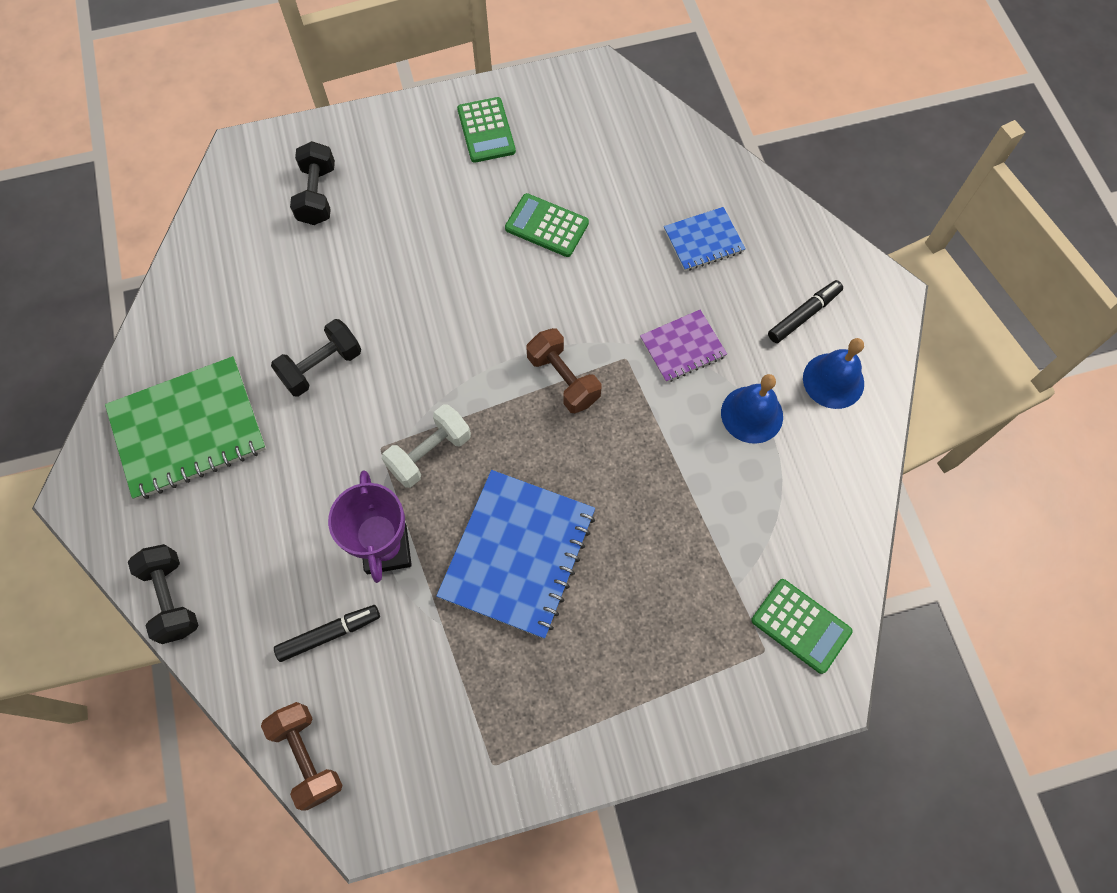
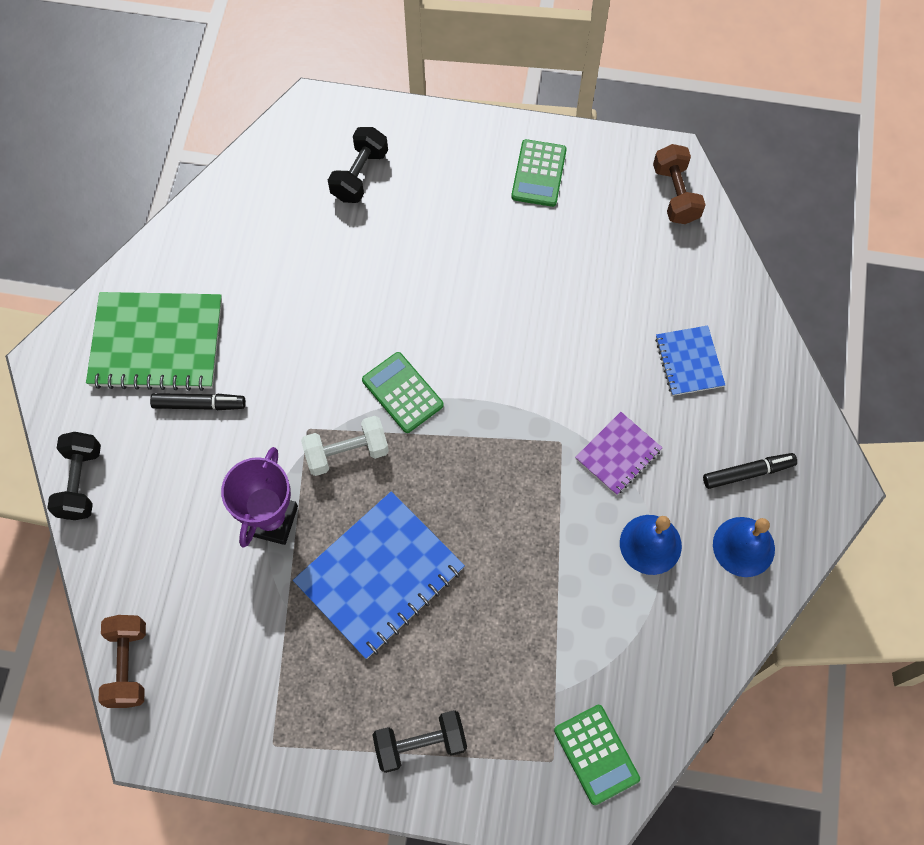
camera: 25 degrees right, 0 degrees up
black dumbbell [271,319,361,397] -> black dumbbell moved to [372,710,467,773]
black marker [274,605,380,662] -> black marker moved to [150,393,246,410]
green calculator [505,193,589,257] -> green calculator moved to [362,352,444,433]
brown dumbbell [526,328,602,413] -> brown dumbbell moved to [653,144,706,224]
purple notebook [640,310,727,383] -> purple notebook turned 45 degrees counterclockwise [575,412,662,495]
blue notebook [664,207,746,271] -> blue notebook turned 75 degrees clockwise [655,325,725,396]

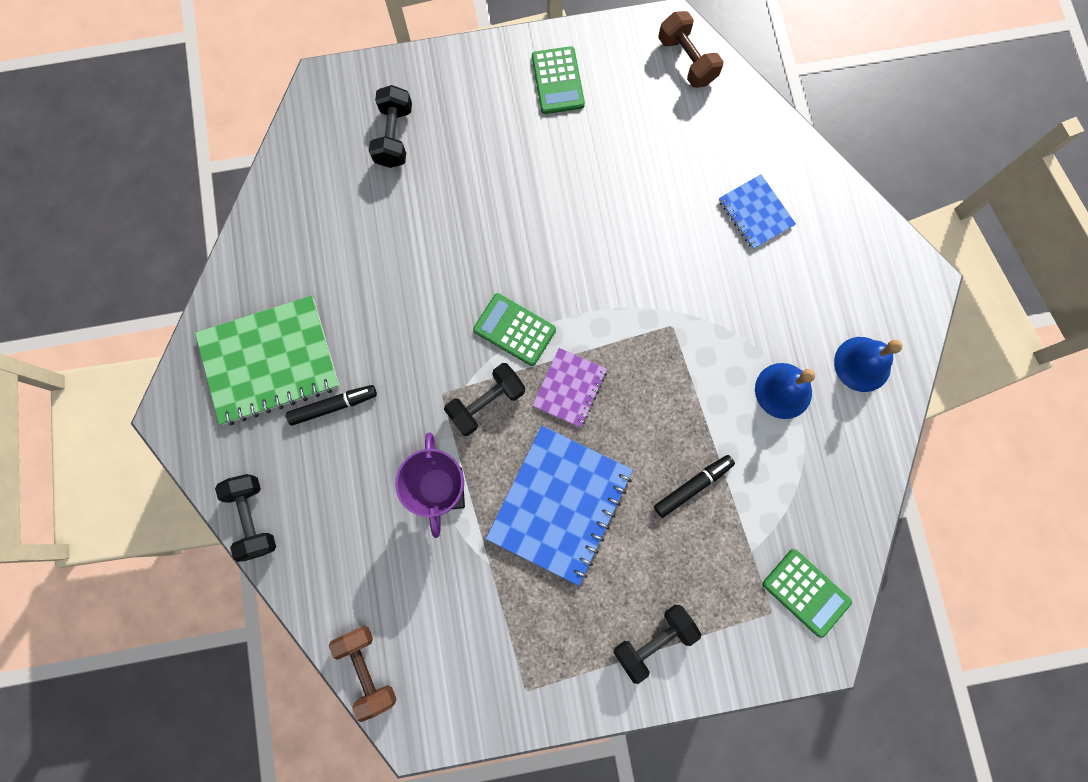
camera: 20 degrees left, 10 degrees up
white dumbbell [301,416,389,476] -> black dumbbell [444,363,525,436]
purple notebook [575,412,662,495] -> purple notebook moved to [532,348,607,428]
black marker [703,453,797,489] -> black marker moved to [654,455,735,518]

